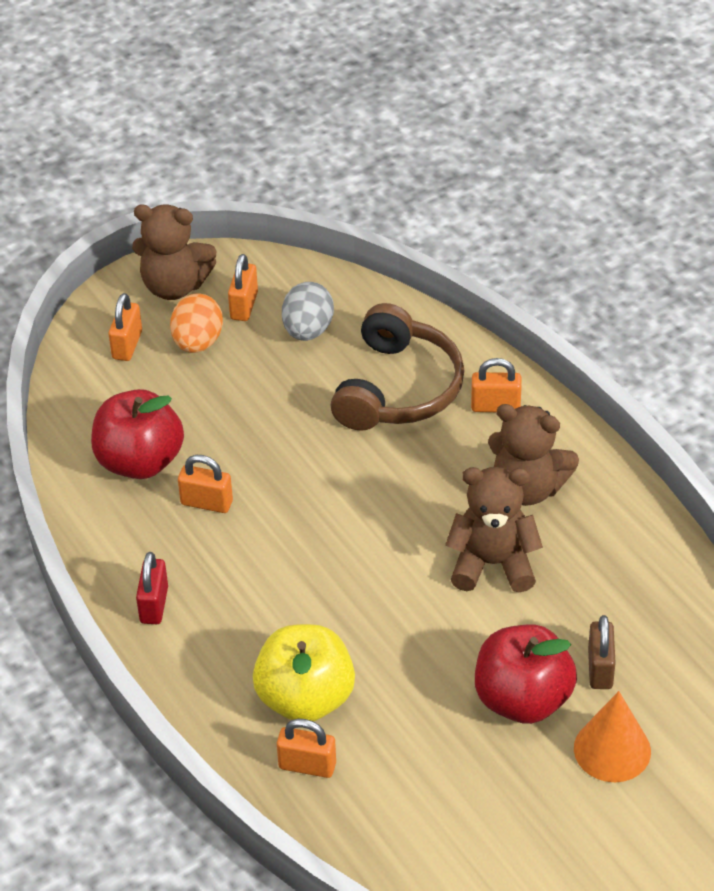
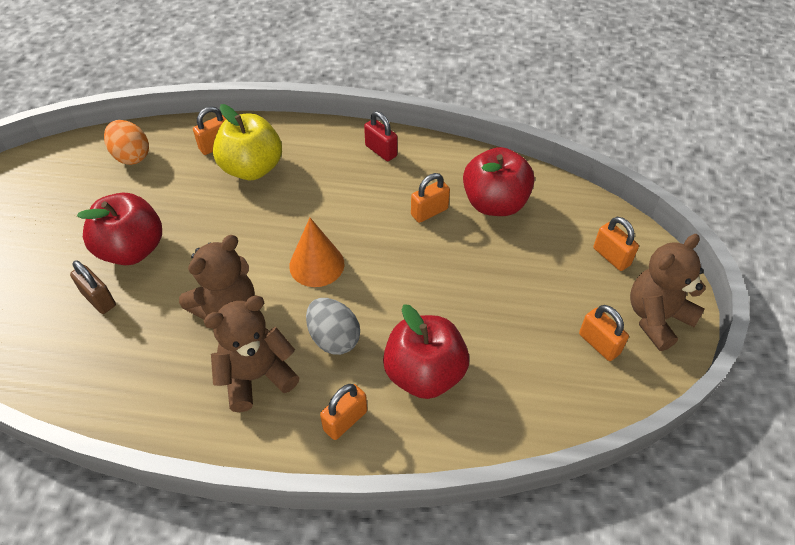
camera: 130 degrees right, 5 degrees up
orange egg [170,294,223,353] -> orange egg moved to [104,120,149,165]
grey egg [282,282,334,341] -> grey egg moved to [306,298,360,355]
brown headphones [331,303,465,431] -> red apple [383,304,469,399]
orange cone [574,691,651,782] -> orange cone moved to [289,218,344,287]

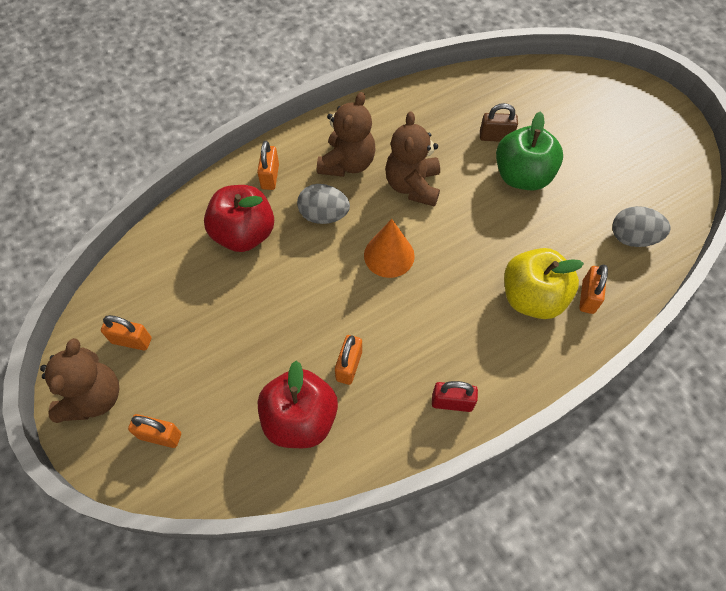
camera: 140 degrees right, 10 degrees up
red apple [77,193,162,265] -> green apple [496,112,563,191]
orange egg [104,120,149,165] -> grey egg [612,206,671,247]

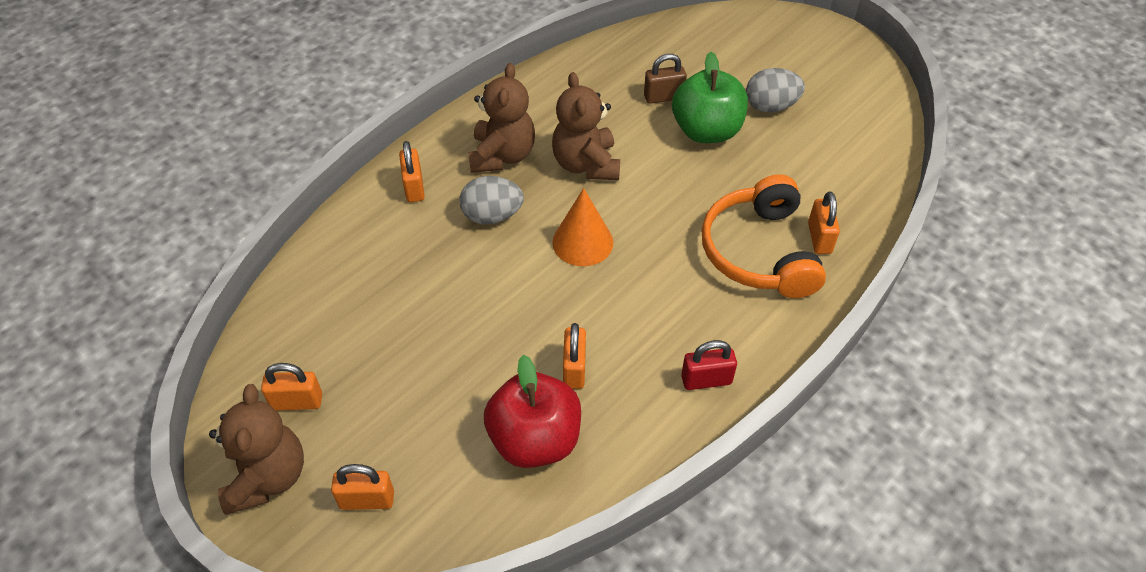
camera: 15 degrees left, 10 degrees down
red apple [204,185,274,252] -> none
yellow apple [504,248,584,319] -> orange headphones [701,174,826,298]
grey egg [612,206,671,247] -> grey egg moved to [746,68,805,113]

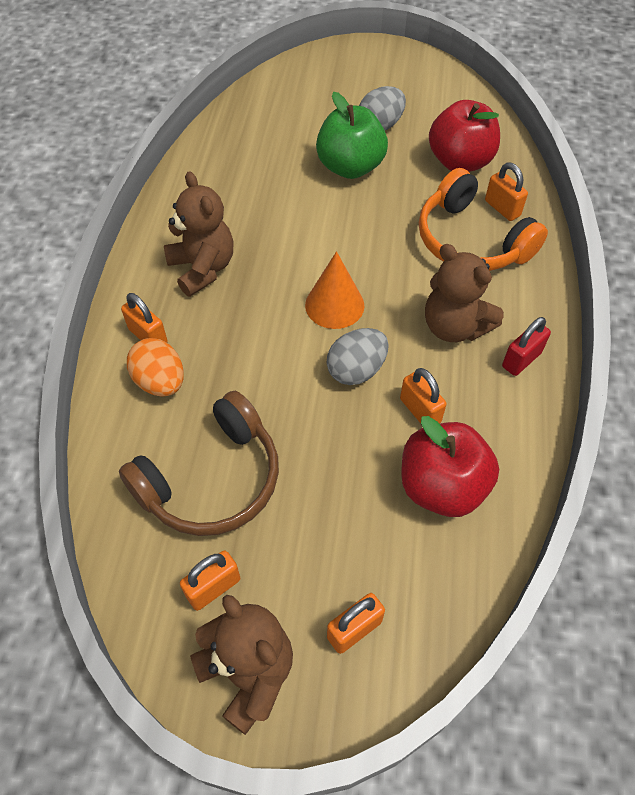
camera: 35 degrees left, 5 degrees up
grey egg [459,176,524,224] -> grey egg moved to [327,328,389,385]
brown teddy bear [552,72,620,180] -> brown teddy bear moved to [425,244,504,342]
brown padlock [644,54,687,104] -> none
none -> brown headphones [119,391,279,536]
none -> orange egg [127,338,184,396]
none -> red apple [429,100,500,172]

